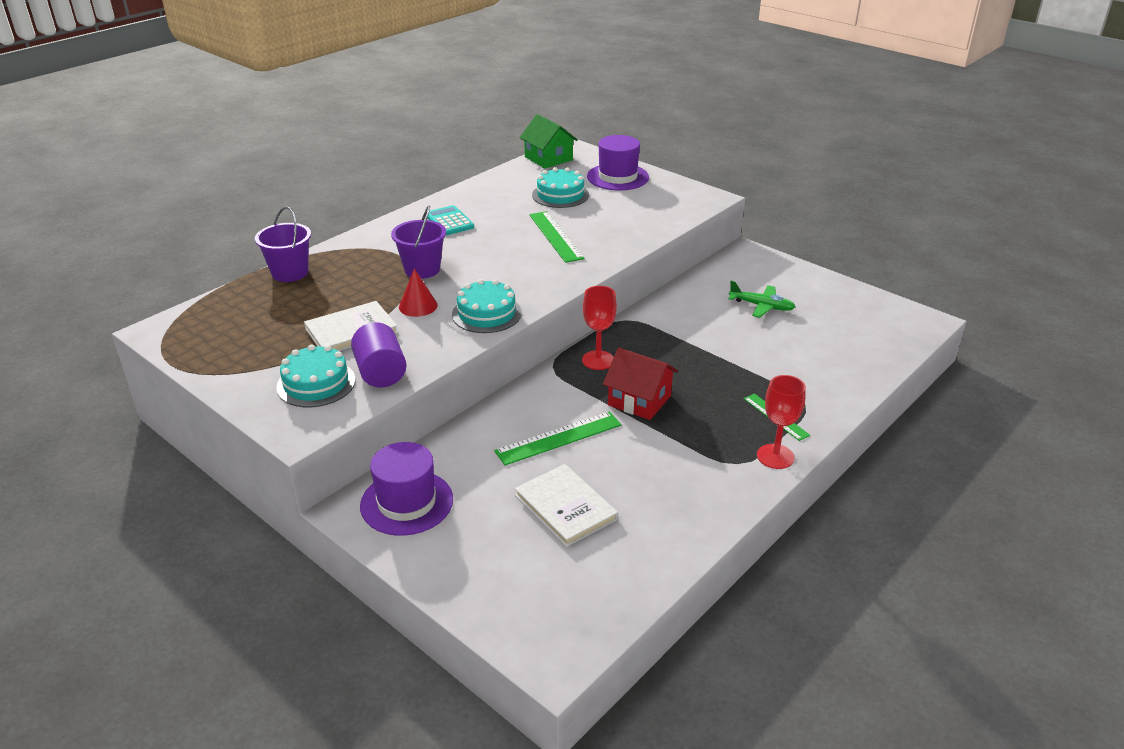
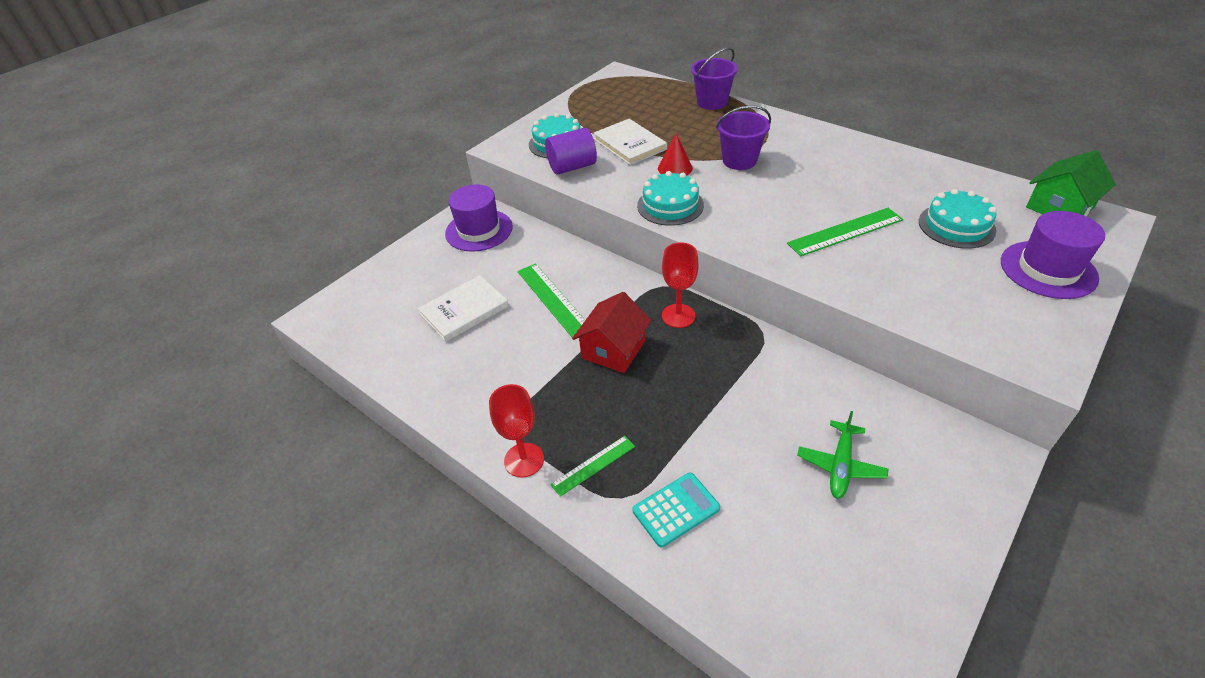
camera: 90 degrees right, 10 degrees up
turquoise calculator [427,205,474,235] -> turquoise calculator moved to [633,472,720,548]

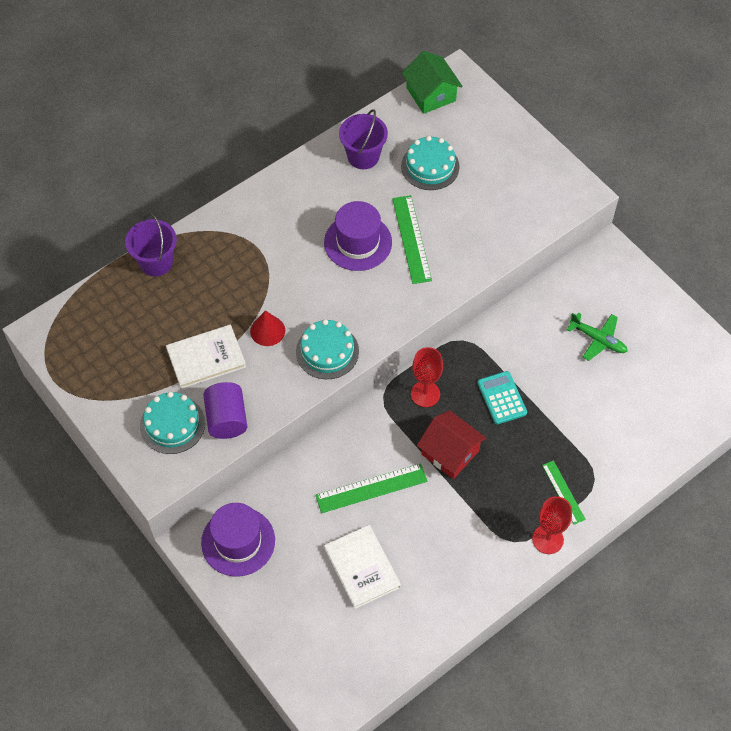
camera: 80 degrees left, 15 degrees up
turquoise calculator [633,472,720,548] -> turquoise calculator moved to [477,371,527,424]
purple bucket [716,106,771,170] -> purple bucket moved to [339,109,388,169]
purple hat [1001,211,1105,299] -> purple hat moved to [324,201,392,271]

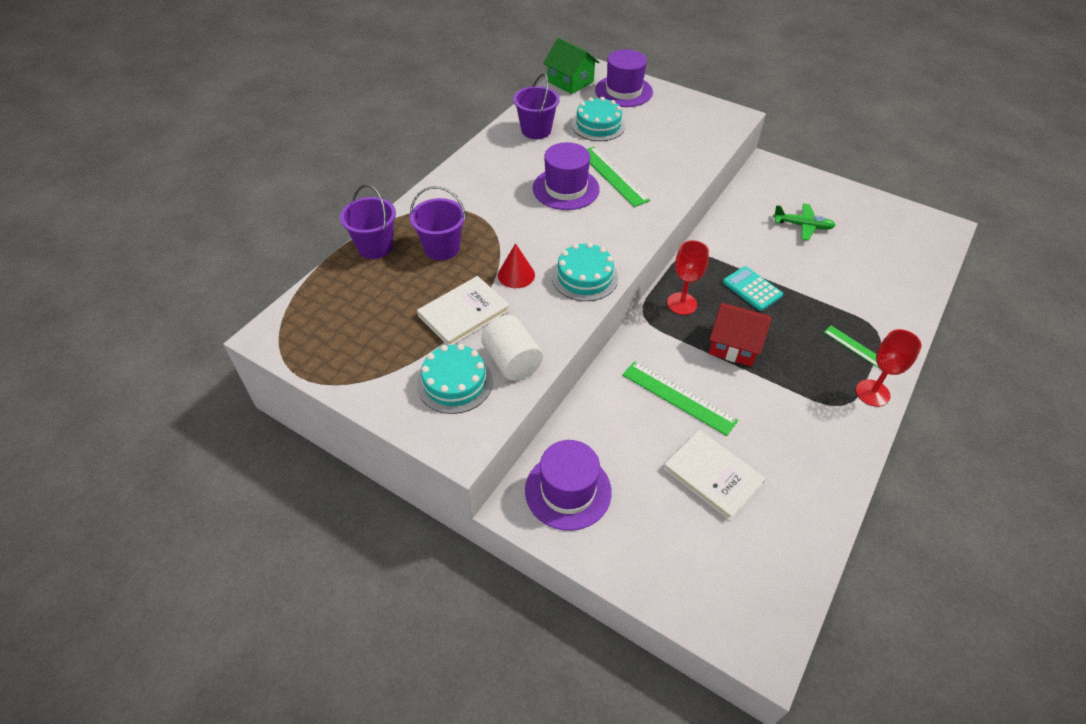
camera: 20 degrees left, 10 degrees down
purple cylinder [203,382,247,439] -> white cylinder [481,315,543,381]
green ruler [315,463,427,513] -> green ruler turned 75 degrees clockwise [622,361,738,436]
none -> purple bucket [410,186,466,260]
none -> purple hat [595,49,653,107]

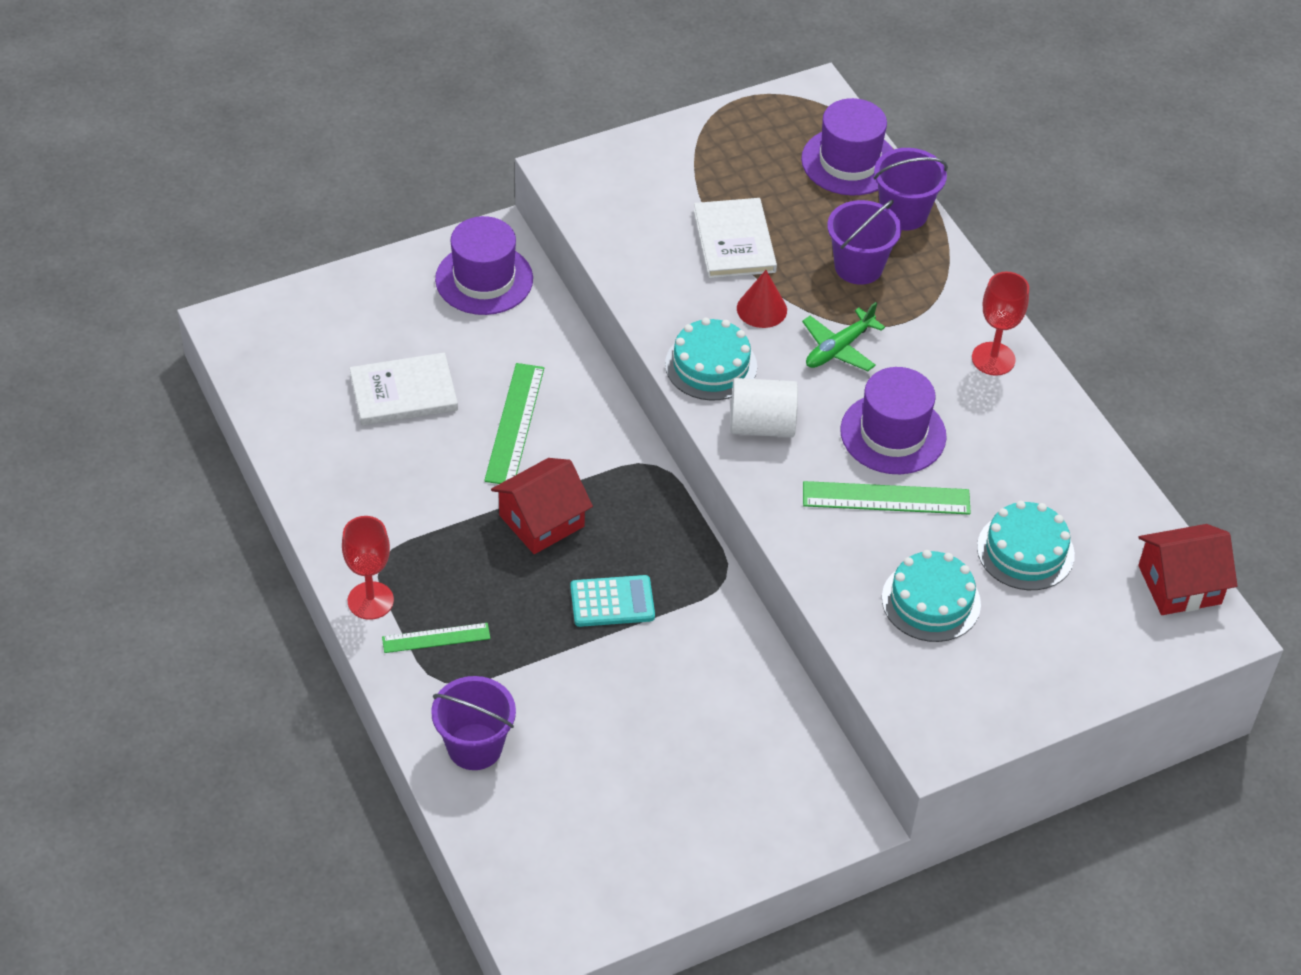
camera: 120 degrees right, 0 degrees up
turquoise cake [417,344,493,414] -> turquoise cake moved to [882,550,981,642]
white cylinder [481,315,543,381] -> white cylinder moved to [730,378,798,437]
purple bucket [513,74,560,139] -> purple bucket moved to [431,676,516,770]
green house [543,38,599,94] -> red house [1138,524,1237,615]
purple hat [595,49,653,107] -> purple hat moved to [801,98,893,196]
green ruler [622,361,738,436] -> green ruler turned 60 degrees counterclockwise [484,363,544,484]
red goblet [667,240,709,315] -> red goblet moved to [972,272,1029,376]
green plane [773,203,836,241] -> green plane moved to [802,302,885,371]

